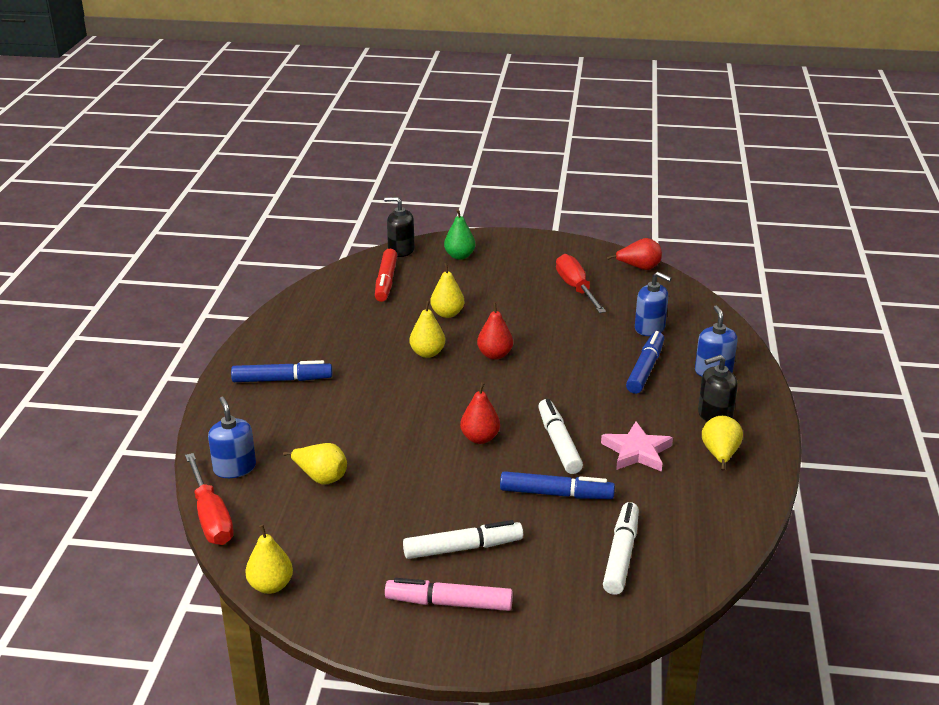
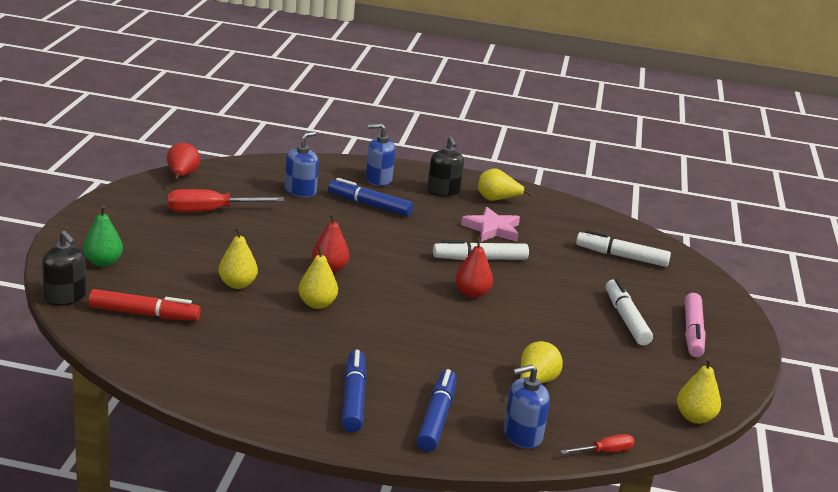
camera: 90 degrees left, 5 degrees down
red screwdriver [185,453,234,545] -> red screwdriver [560,434,635,454], size x0.53
black soap dispenser [384,197,415,257] -> black soap dispenser turned 60 degrees counterclockwise [42,231,86,306]
blue marker [500,471,615,499] -> blue marker moved to [417,369,457,452]

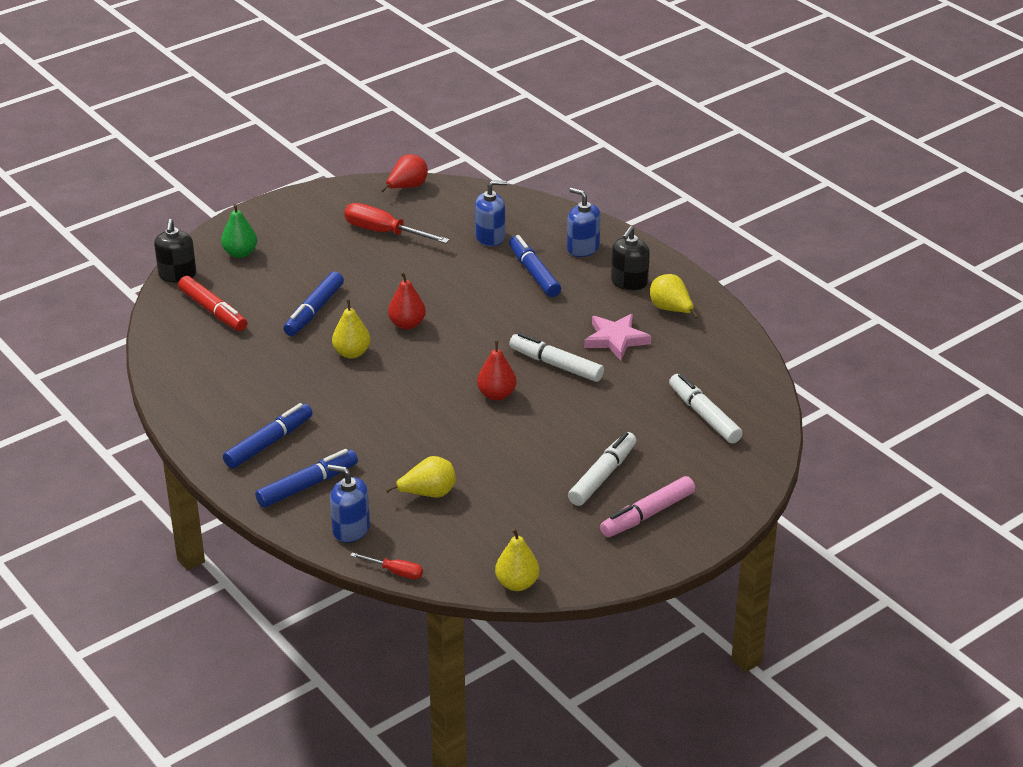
camera: 45 degrees right, 10 degrees up
yellow pear [218,227,258,289] -> blue marker [283,272,344,336]

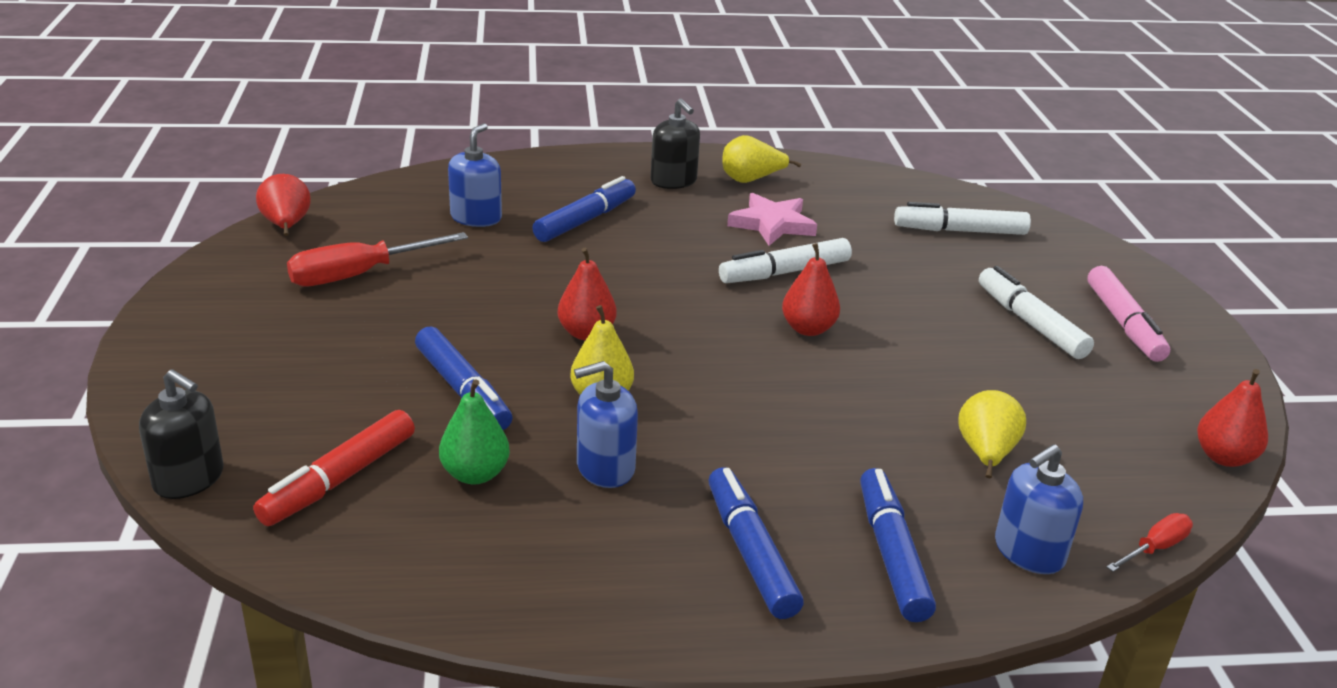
camera: 60 degrees left, 5 degrees down
red marker [178,276,247,331] -> red marker turned 135 degrees clockwise [253,410,415,526]
green pear [221,204,257,258] -> green pear moved to [439,379,510,484]
yellow pear [495,528,539,591] -> red pear [1197,369,1268,467]
blue marker [509,235,561,297] -> blue marker turned 120 degrees clockwise [532,176,636,242]
blue soap dispenser [567,188,601,257] -> blue soap dispenser moved to [574,361,638,488]

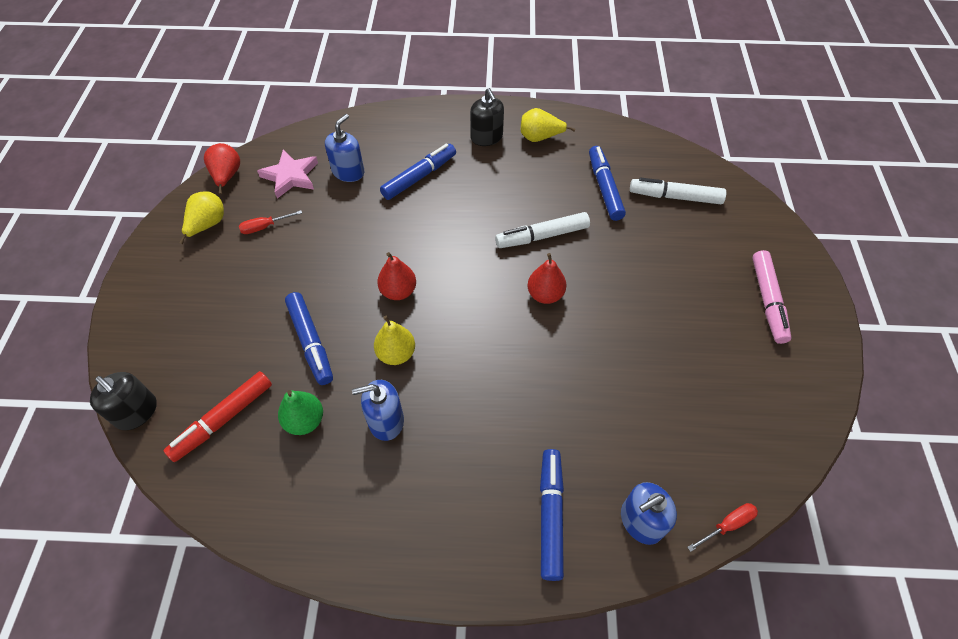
camera: 10 degrees right, 25 degrees up
red screwdriver [287,232,468,286] -> red screwdriver [239,210,302,234], size x0.53
blue marker [709,467,804,619] -> blue marker moved to [589,146,626,221]
pink star [727,193,817,246] -> pink star moved to [257,150,318,199]
yellow pear [958,390,1026,478] -> yellow pear moved to [179,191,224,244]
white marker [979,266,1094,359] -> none
red pear [1197,369,1268,467] -> none

